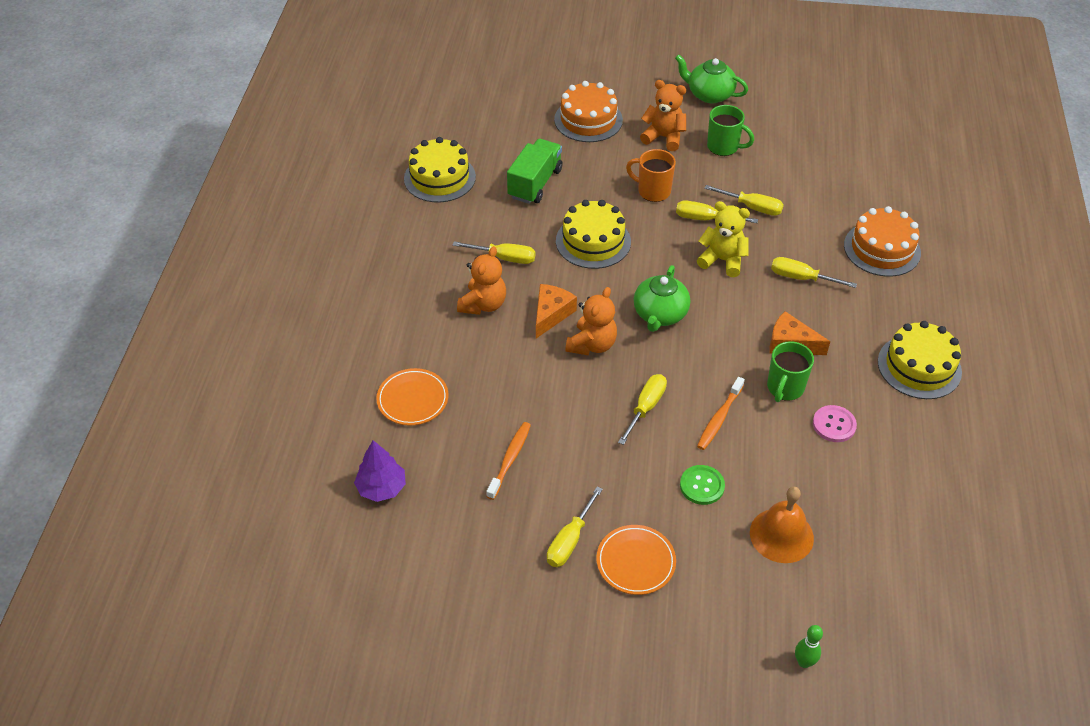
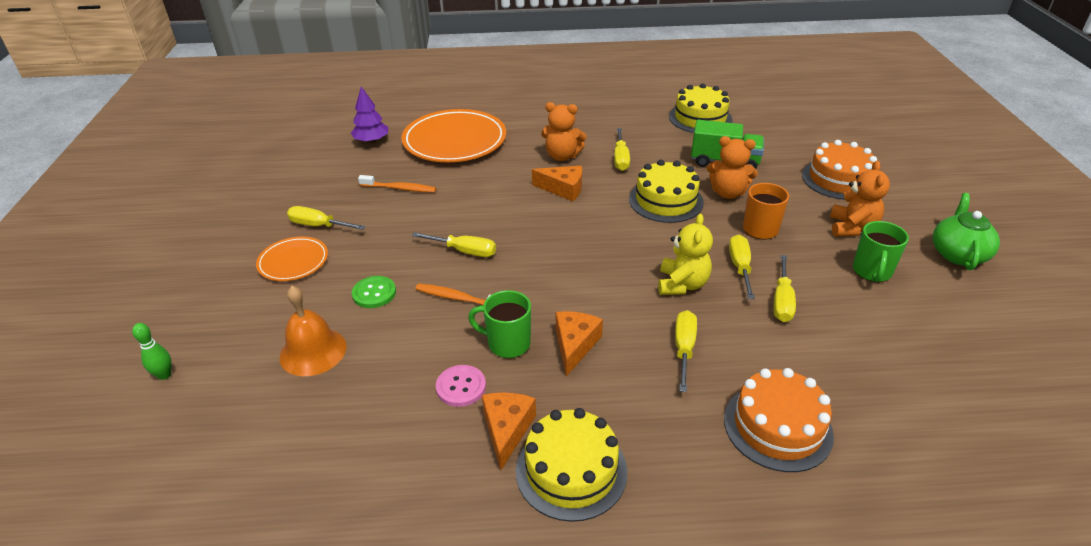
camera: 80 degrees right, 10 degrees down
orange plate [376,368,448,425] -> orange plate [401,109,506,162], size x1.88
orange teddy bear [565,287,617,355] -> orange teddy bear moved to [707,136,758,199]
green teapot [634,265,690,332] -> none
none -> orange cheese [482,392,536,470]

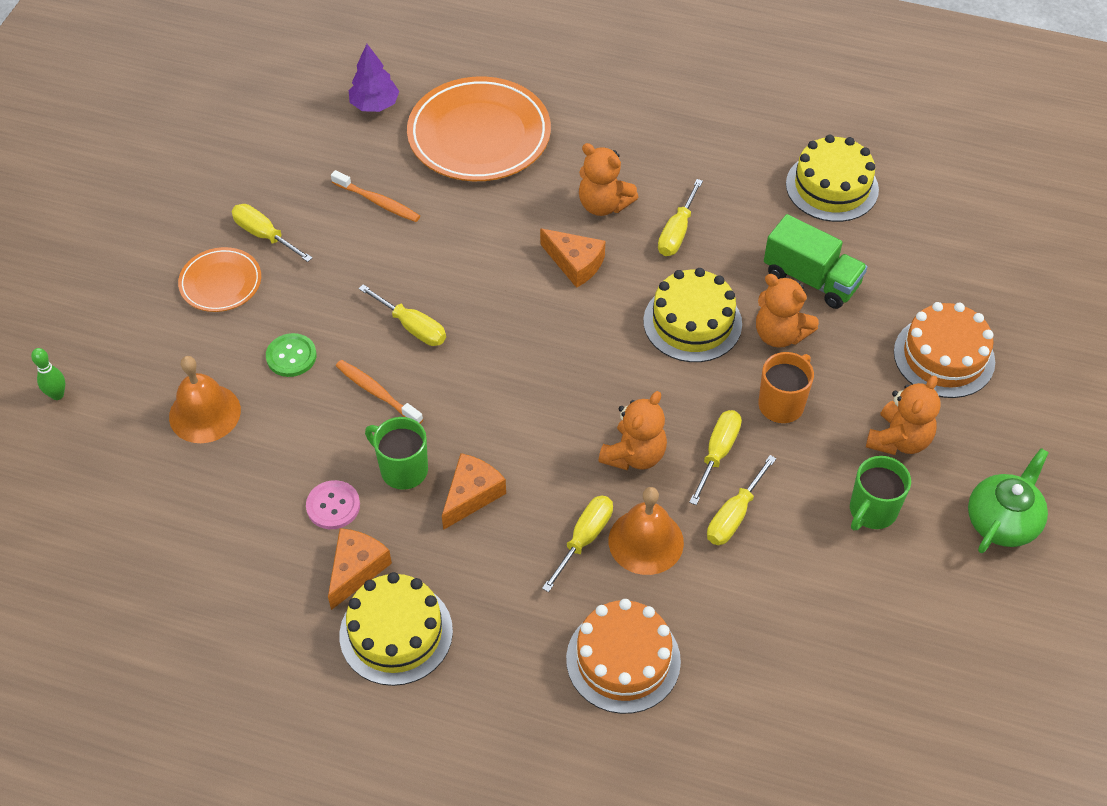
camera: 20 degrees right, 15 degrees up
yellow teddy bear [658,214,713,295] -> orange teddy bear [598,391,667,470]
none -> orange bell [608,487,684,575]

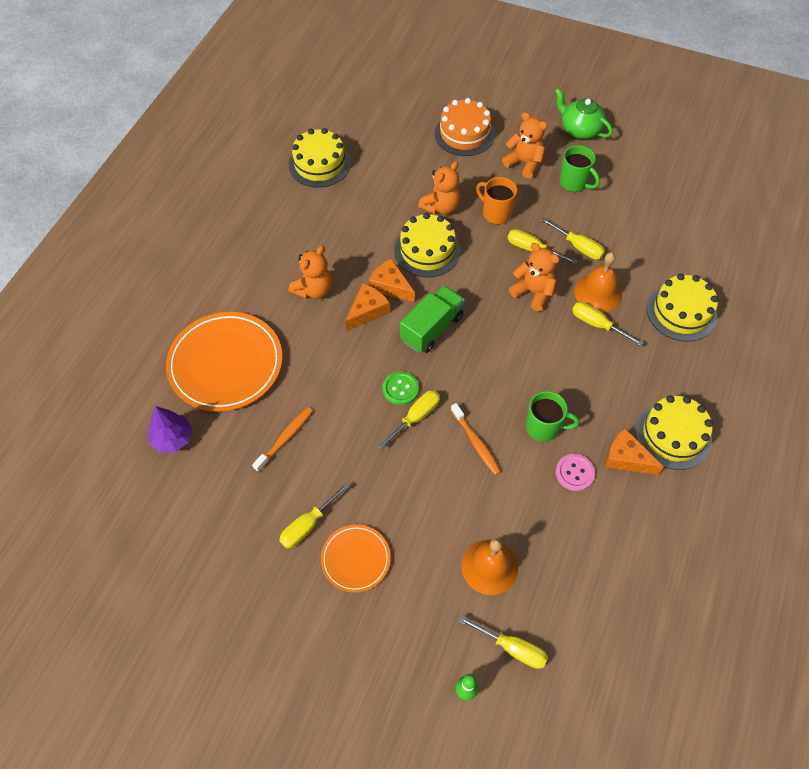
camera: 85 degrees left, 5 degrees up
green button [266,333,317,377] -> green button moved to [383,371,419,405]
orange toothbrush [336,360,423,424] -> orange toothbrush turned 75 degrees counterclockwise [451,403,501,475]
green mug [365,417,428,490] -> green mug turned 120 degrees counterclockwise [526,391,579,442]
orange cheese [442,453,506,530] -> orange cheese moved to [369,258,415,302]
orange cake [566,599,681,714] -> yellow cake [647,274,718,342]
yellow screwdriver [658,179,703,256] -> yellow screwdriver moved to [458,615,548,669]
green truck [764,214,868,309] -> green truck moved to [400,286,465,353]

